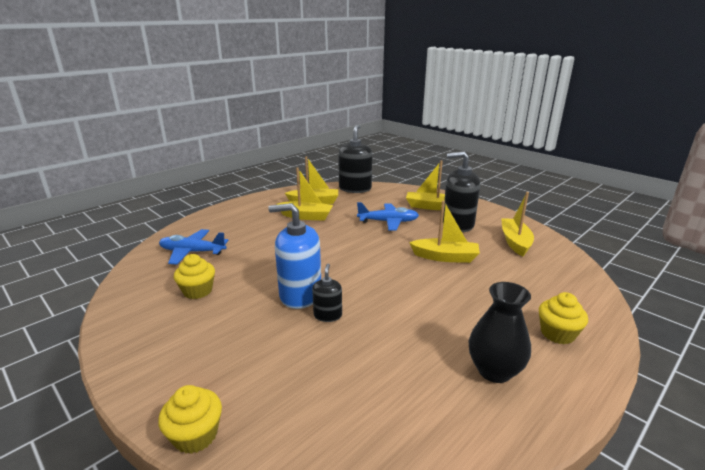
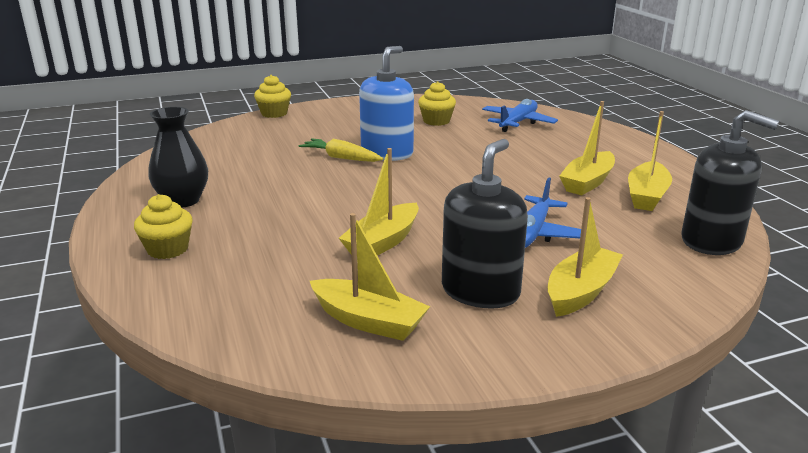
camera: 115 degrees right, 0 degrees up
black soap dispenser [312,263,342,322] -> yellow carrot [299,138,383,162]

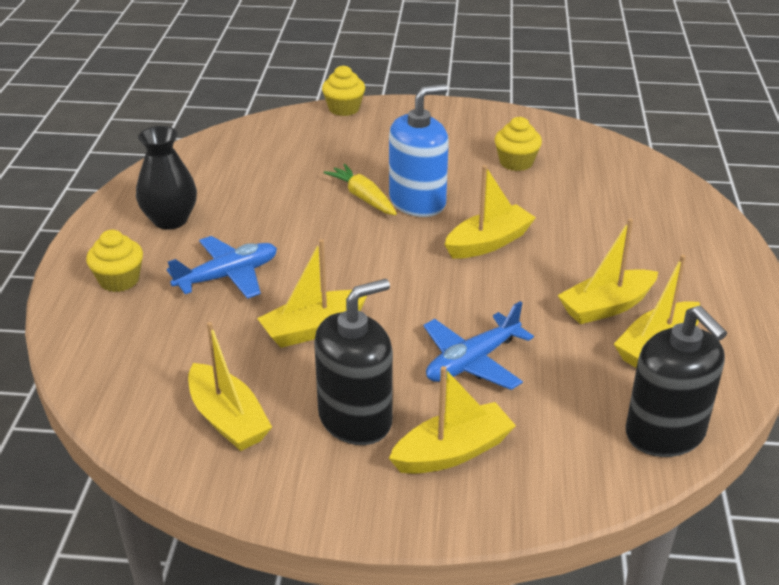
camera: 25 degrees right, 10 degrees up
blue plane [482,99,558,132] -> blue plane moved to [167,236,277,299]
none -> yellow boat [444,165,536,259]

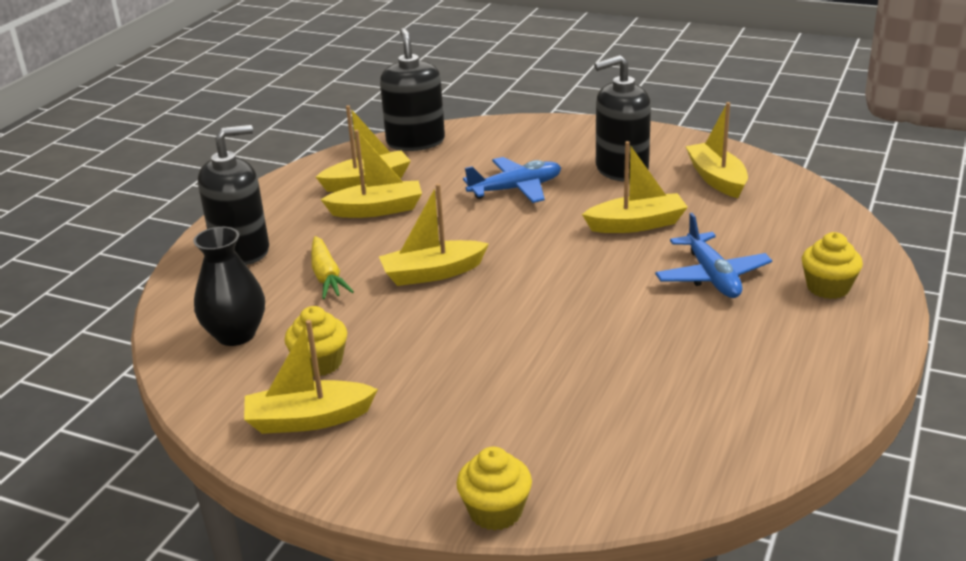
camera: 160 degrees left, 5 degrees down
black vase [136,126,197,230] -> black vase moved to [194,227,265,346]
blue plane [167,236,277,299] -> blue plane turned 90 degrees counterclockwise [655,213,772,298]
yellow carrot [324,164,397,215] -> yellow carrot moved to [311,236,354,299]
blue soap dispenser [389,84,449,217] -> none
yellow boat [389,366,516,474] -> yellow boat moved to [244,320,378,434]
none -> black soap dispenser [198,125,269,265]

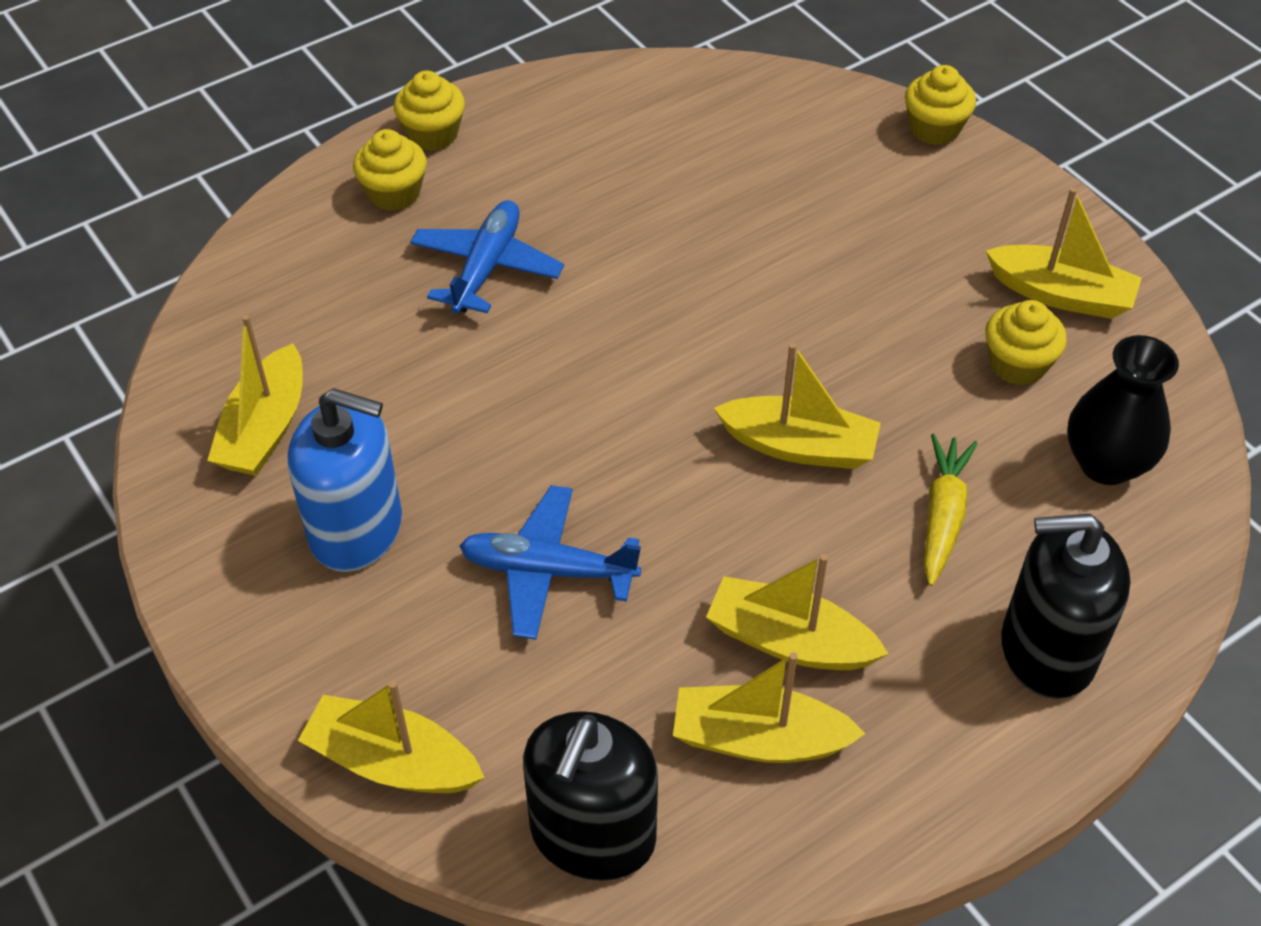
camera: 150 degrees left, 20 degrees up
yellow boat [582,141,688,233] -> yellow boat moved to [298,681,485,793]
black soap dispenser [594,55,651,182] -> blue soap dispenser [288,388,402,572]
none -> yellow cupcake [394,70,465,151]

